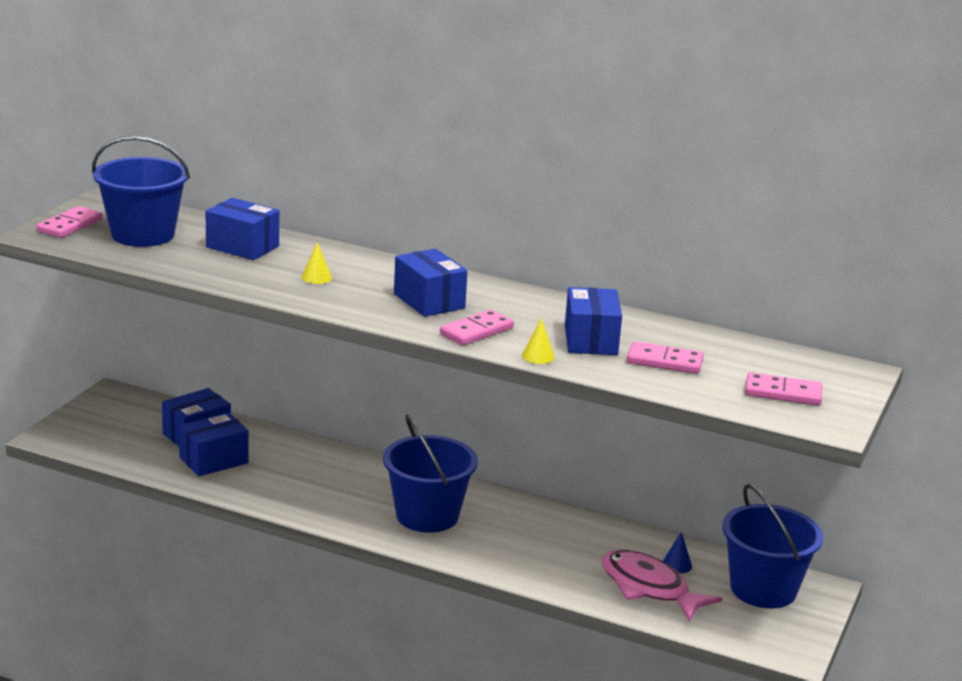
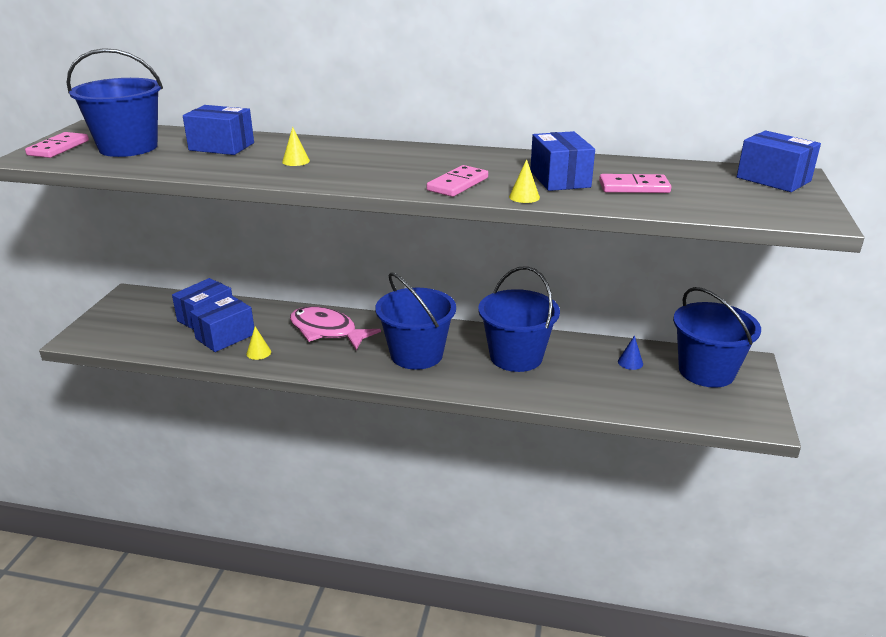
camera: 10 degrees left, 5 degrees up
blue box [394,249,467,317] -> blue box moved to [737,131,821,192]
pink fish [602,550,723,622] -> pink fish moved to [290,306,381,350]
pink domino [745,372,823,406] -> none
none -> yellow cone [246,327,271,360]
none -> blue bucket [478,266,560,372]

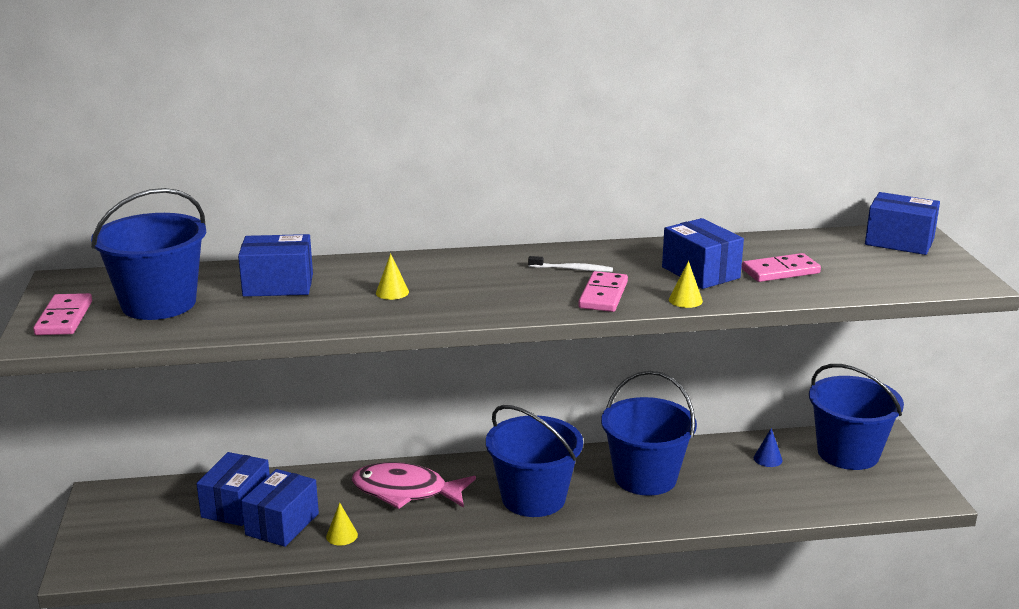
camera: 20 degrees left, 5 degrees down
none -> white toothbrush [528,256,613,272]

